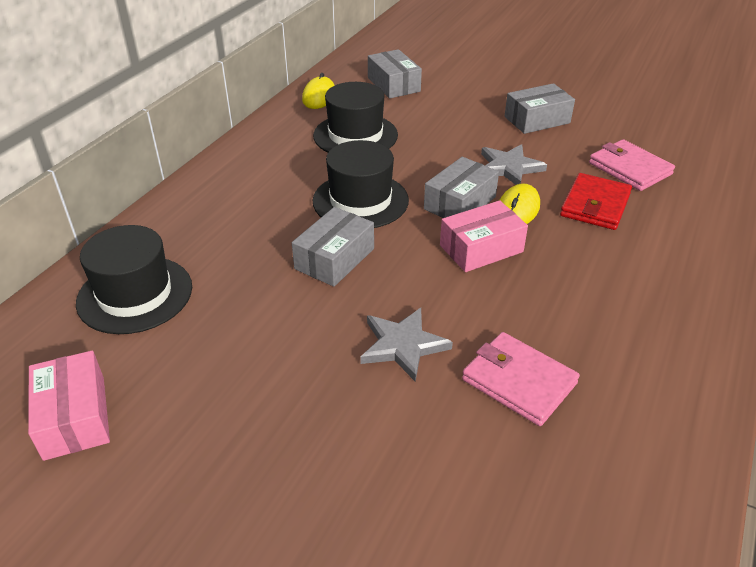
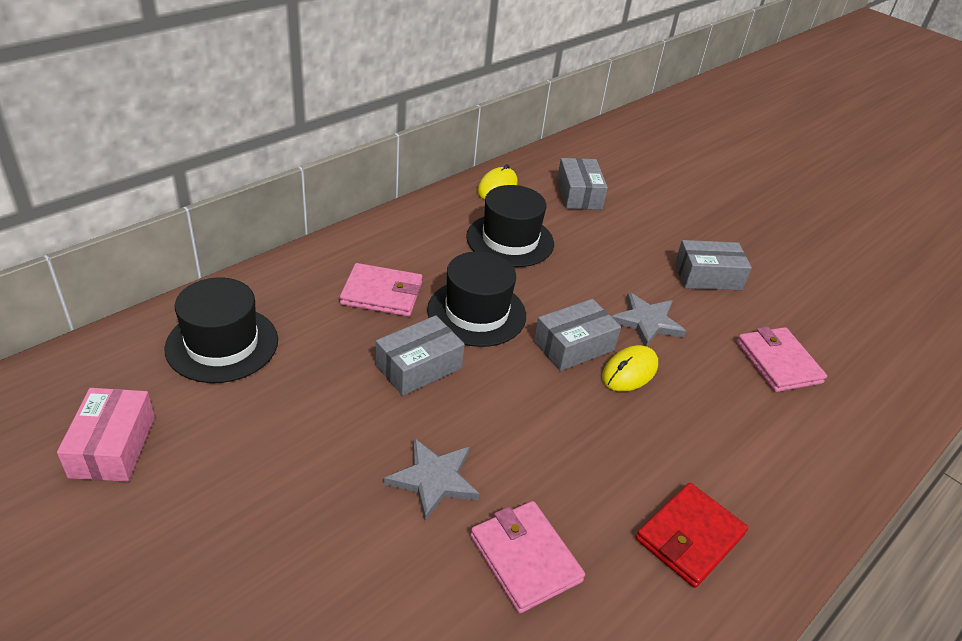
camera: 15 degrees right, 0 degrees up
pink box [440,200,528,272] -> none
red wallet [560,173,632,230] -> red wallet moved to [636,483,748,588]
none -> pink wallet [340,263,422,317]

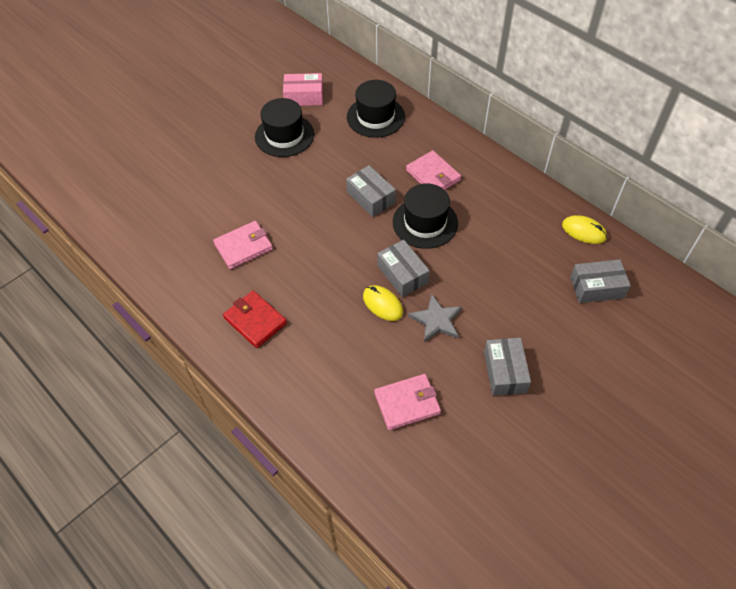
camera: 95 degrees right, 15 degrees up
pink wallet [340,263,422,317] -> pink wallet turned 45 degrees counterclockwise [406,150,461,190]
grey star [384,438,480,521] -> none
black hat [466,185,554,267] -> black hat moved to [255,98,314,157]

